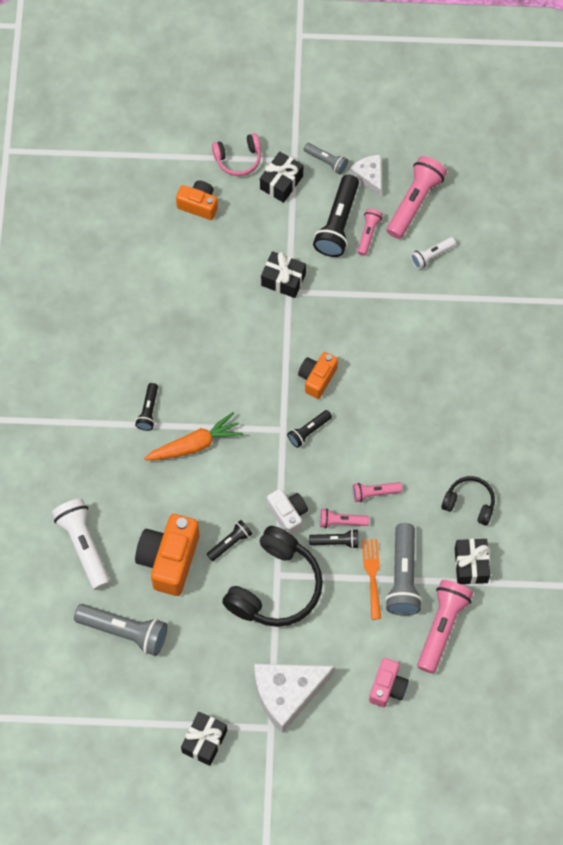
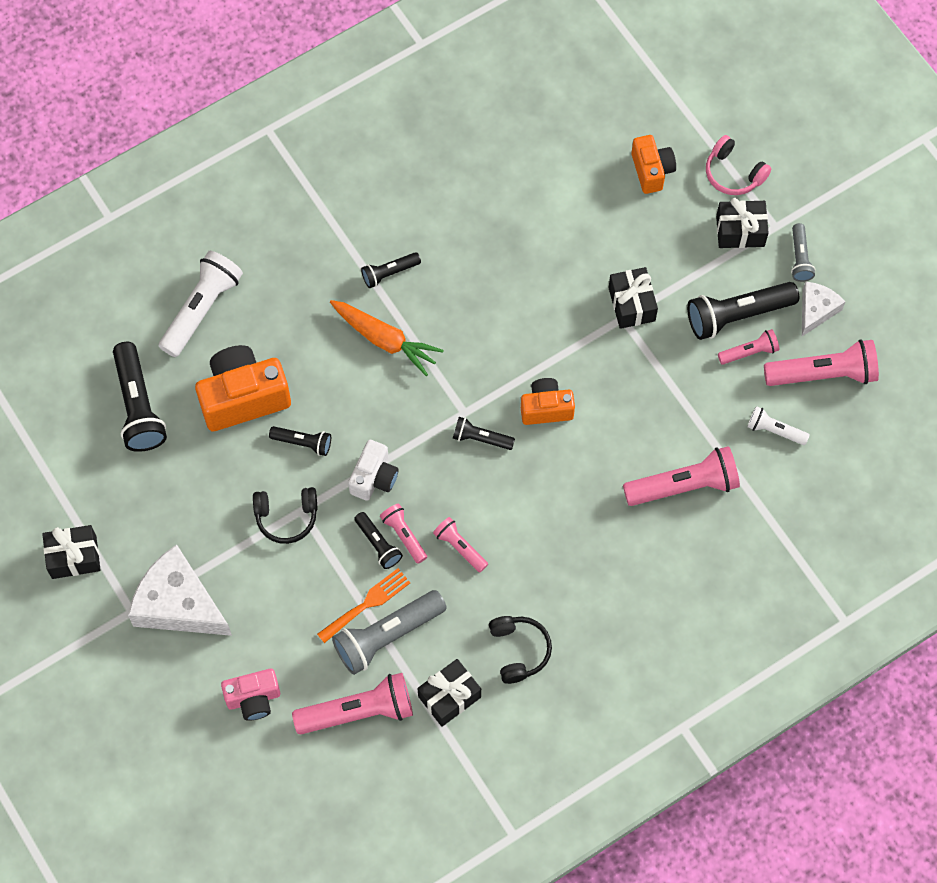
camera: 55 degrees right, 0 degrees up
grey flashlight [74,604,167,656] -> black flashlight [113,342,167,452]
black headphones [222,526,323,627] -> black headphones [253,487,317,544], size x0.54
none -> pink flashlight [623,446,740,506]

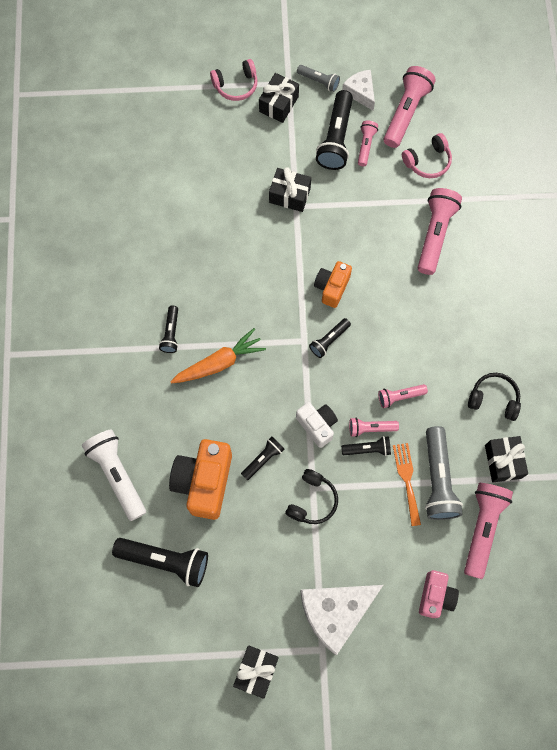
camera: 60 degrees left, 5 degrees up
orange camera [631,135,676,194] -> none
white flashlight [747,406,810,445] -> pink headphones [402,133,452,178]

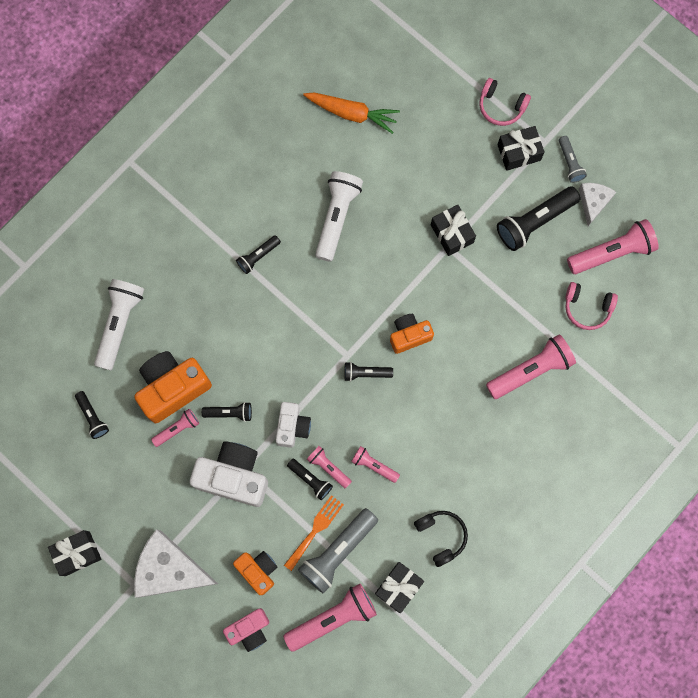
camera: 45 degrees right, 5 degrees up
black flashlight [112,538,208,587] -> black flashlight [75,391,109,439], size x0.54
orange carrot [170,328,266,383] -> orange carrot moved to [303,93,400,134]
black headphones [285,469,338,524] -> white camera [190,441,268,507]
pink flashlight [358,120,378,166] -> pink flashlight moved to [151,409,199,447]
none -> orange camera [233,551,277,595]
none -> white flashlight [315,171,363,262]

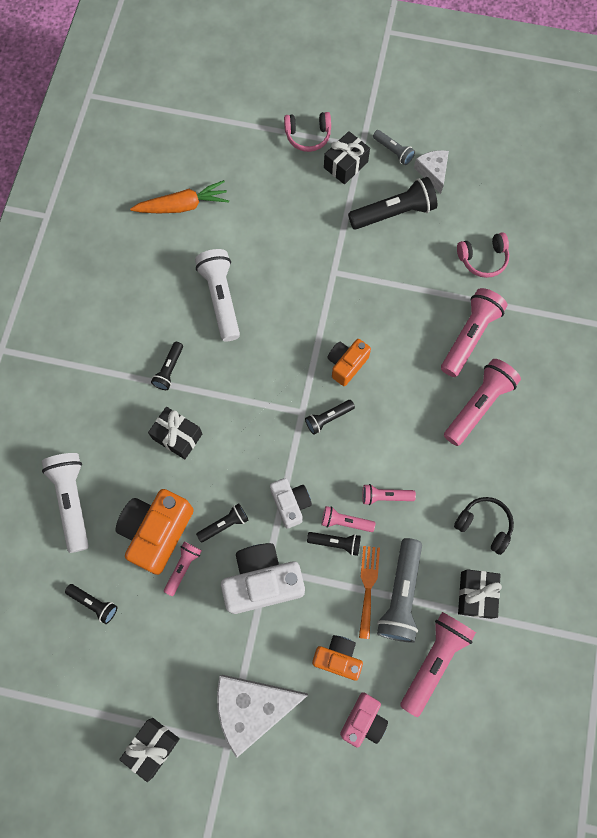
camera: 30 degrees left, 5 degrees down
black gift [431,205,476,256] -> black gift moved to [148,407,202,459]
black flashlight [497,186,580,251] -> black flashlight turned 135 degrees counterclockwise [348,177,437,229]
pink flashlight [567,219,659,274] -> pink flashlight moved to [444,359,521,446]

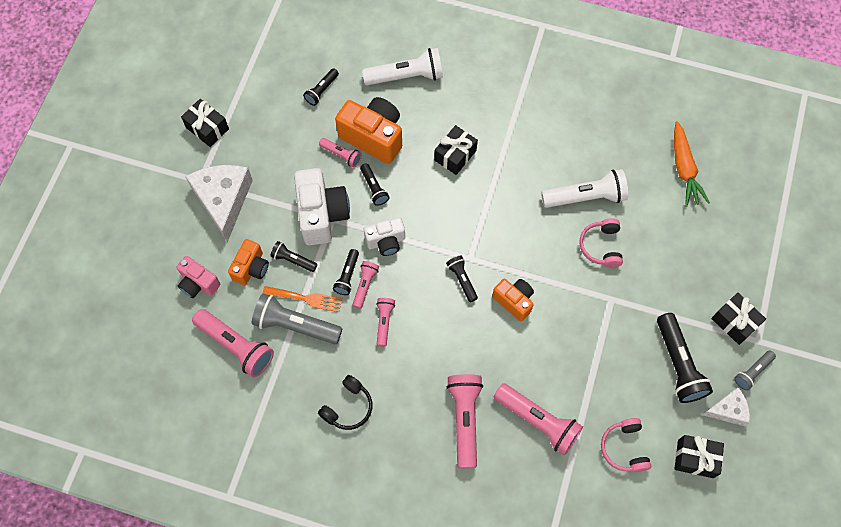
camera: 95 degrees right, 5 degrees down
black flashlight [151,342,183,390] -> black flashlight moved to [270,241,317,272]
pink headphones [284,112,331,152] -> pink headphones moved to [579,218,623,268]
pink flashlight [444,359,521,446] -> pink flashlight turned 135 degrees counterclockwise [447,374,483,468]
black gift [458,569,502,619] -> black gift moved to [674,435,724,478]

